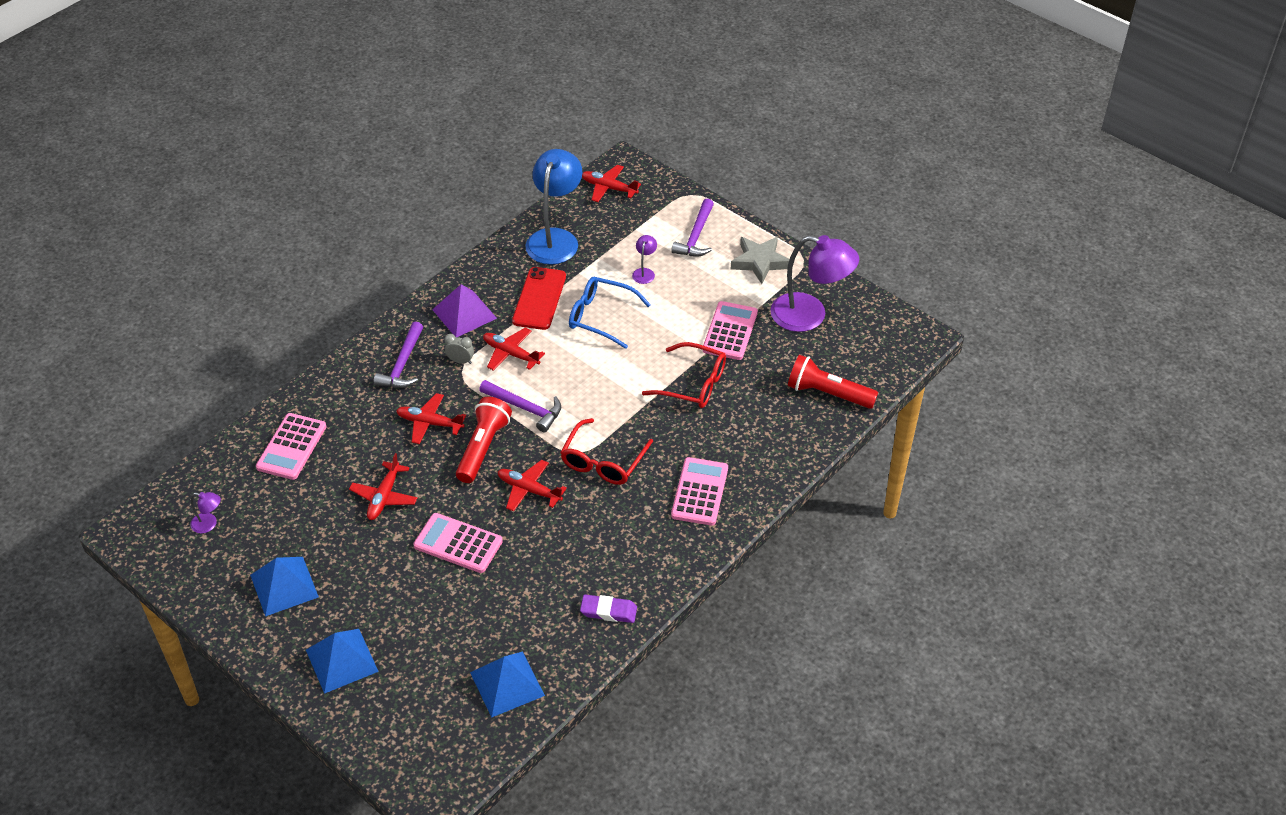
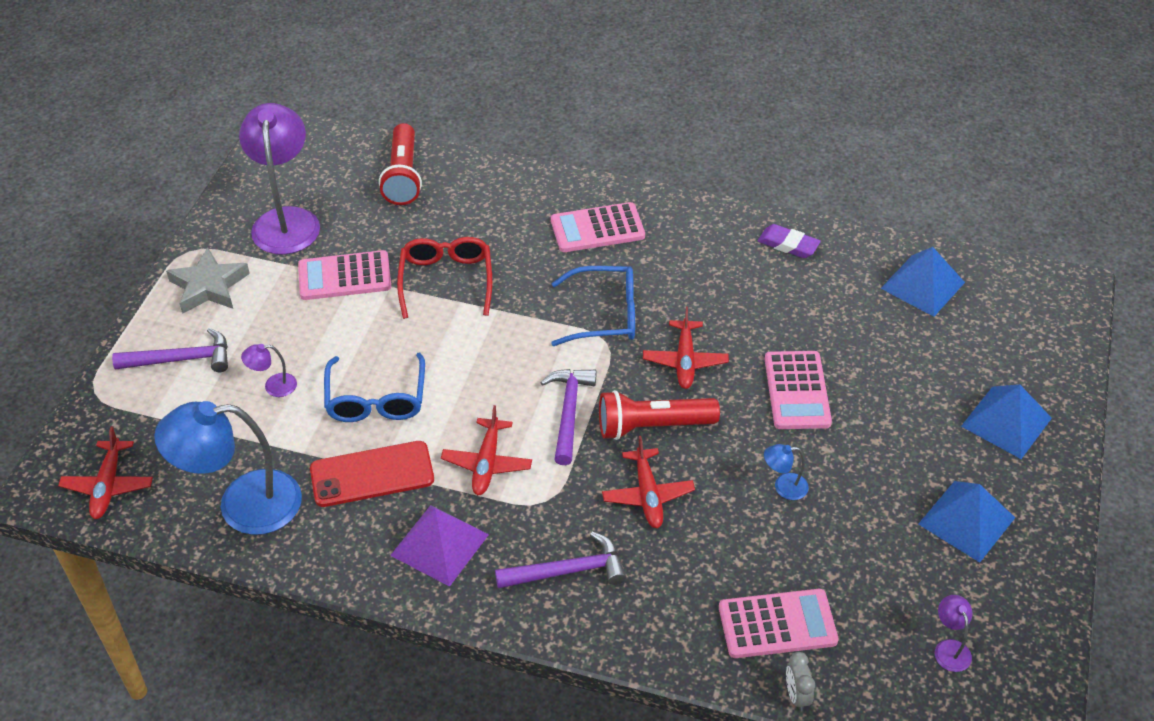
camera: 115 degrees left, 0 degrees up
red plane [349,453,417,520] -> blue lamp [764,444,809,500]
grey clock [444,334,474,364] -> grey clock moved to [786,652,815,712]
red glasses [560,418,653,485] -> blue glasses [551,266,635,346]
purple eraser [580,595,637,623] -> purple eraser turned 45 degrees counterclockwise [758,224,821,258]

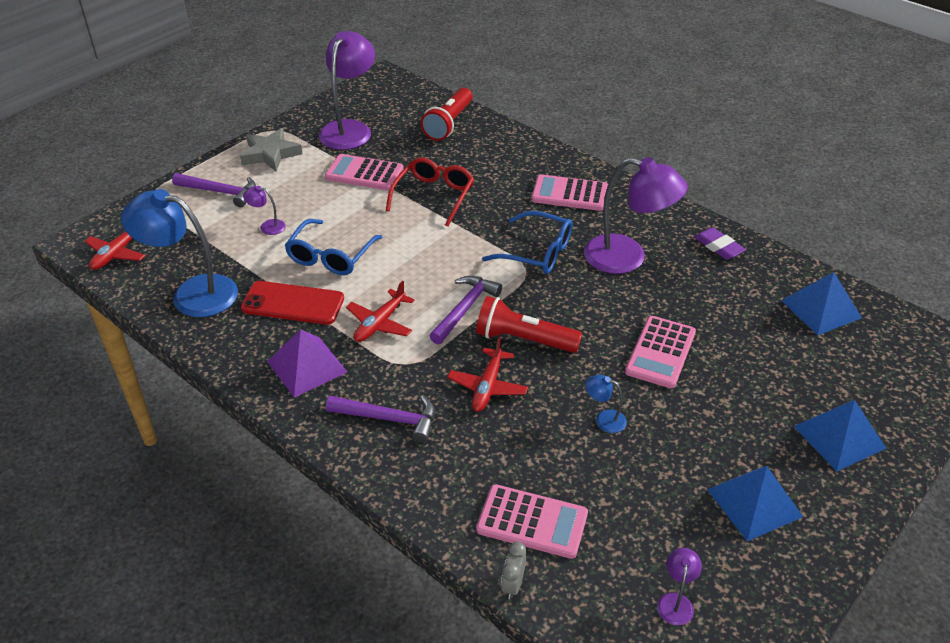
camera: 25 degrees right, 5 degrees down
red plane [643,307,729,389] -> none
none -> purple lamp [584,157,688,274]

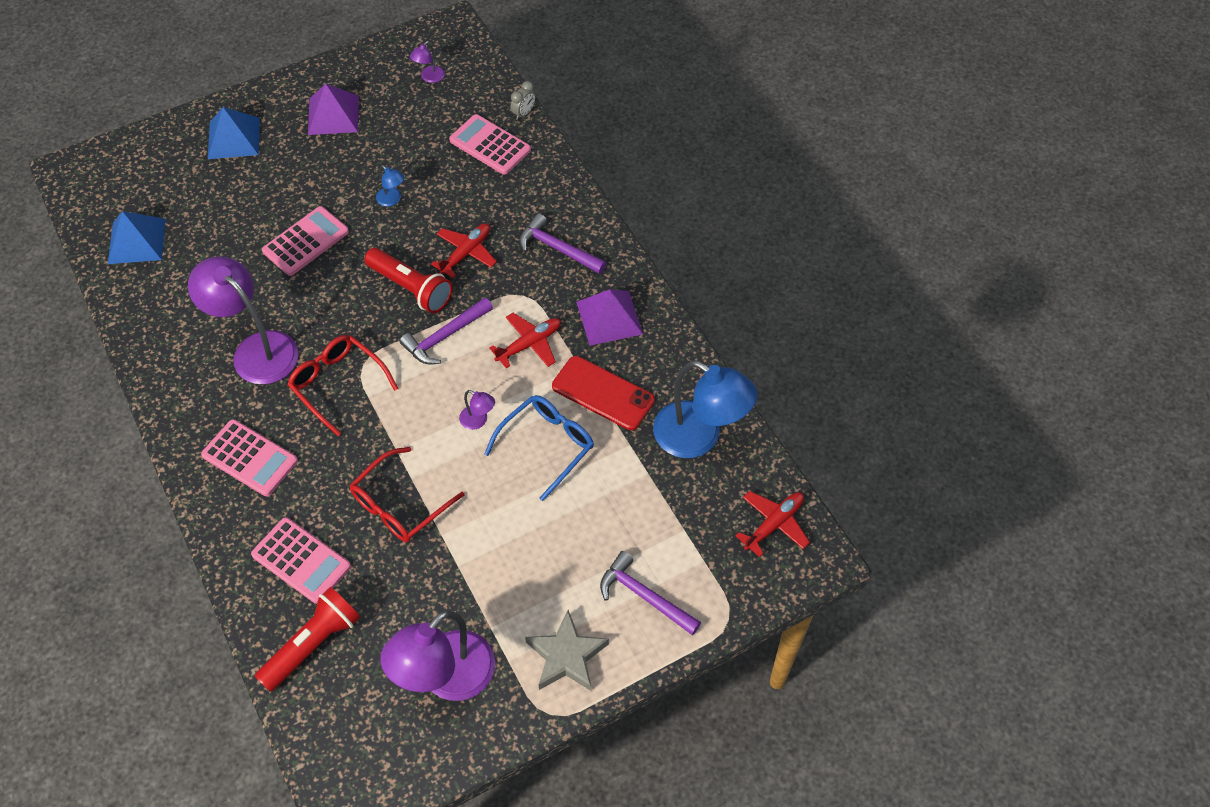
camera: 160 degrees left, 15 degrees up
purple lamp [243,186,285,235] -> purple lamp moved to [459,390,495,430]
pink calculator [325,154,404,191] -> pink calculator moved to [251,517,351,604]
blue glasses [482,211,573,274] -> red glasses [288,335,398,436]
purple eraser [694,227,746,260] -> none
blue pyramid [707,466,803,541] -> purple pyramid [308,83,359,135]

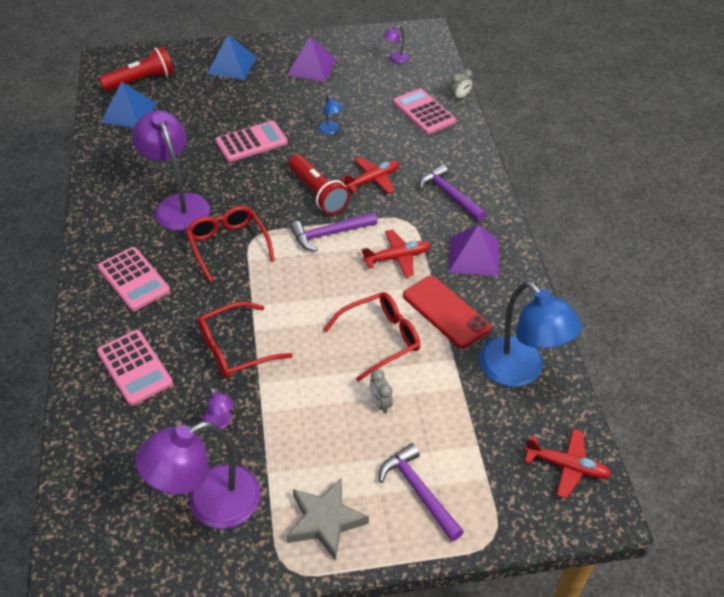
camera: 20 degrees right, 10 degrees down
red flashlight [255,587,360,692] -> red flashlight moved to [99,46,174,91]
purple lamp [459,390,495,430] -> purple lamp moved to [203,387,234,429]
blue glasses [484,395,594,501] -> red glasses [323,292,420,382]
red plane [736,491,810,557] -> red plane turned 45 degrees clockwise [525,429,611,499]
none -> grey clock [370,369,393,413]

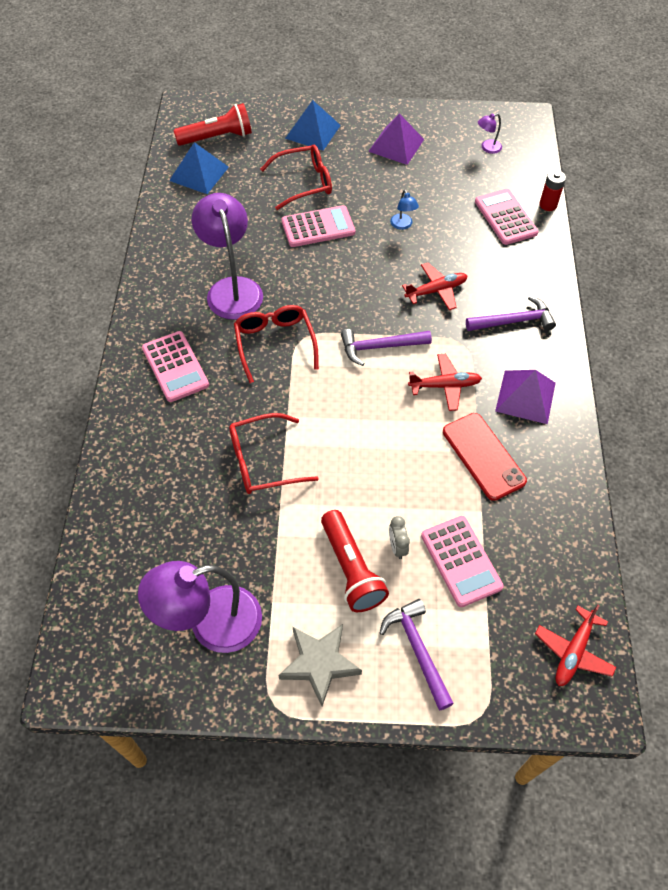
camera: 10 degrees right, 10 degrees up
pink calculator [97,330,173,406] -> pink calculator moved to [421,516,504,607]
purple lamp [203,387,234,429] -> none
red flashlight [289,154,350,214] -> red flashlight moved to [321,510,389,612]
red glasses [323,292,420,382] -> red glasses moved to [260,145,332,210]
purple hammer [419,164,487,221] -> purple hammer turned 105 degrees clockwise [466,296,556,331]
grey clock [449,69,473,101] -> red battery [539,170,566,211]
blue lamp [479,281,582,387] -> none
red plane [525,429,611,499] -> red plane turned 90 degrees clockwise [535,604,616,686]

